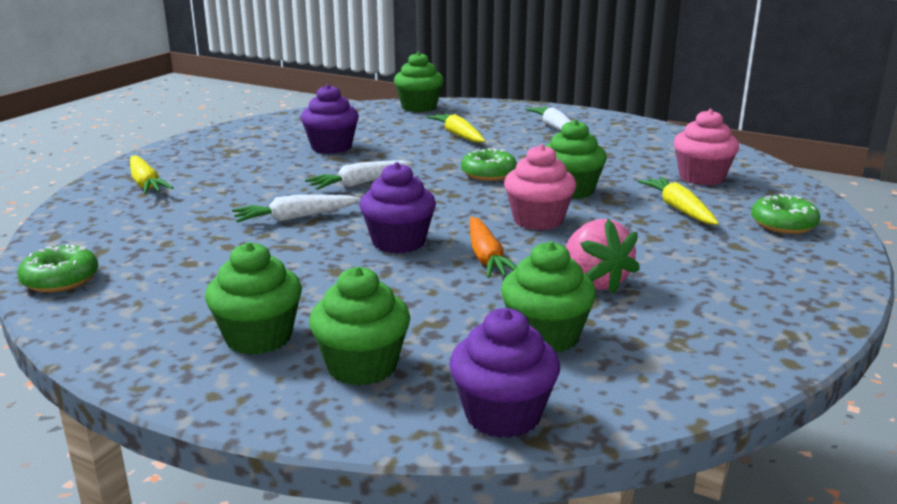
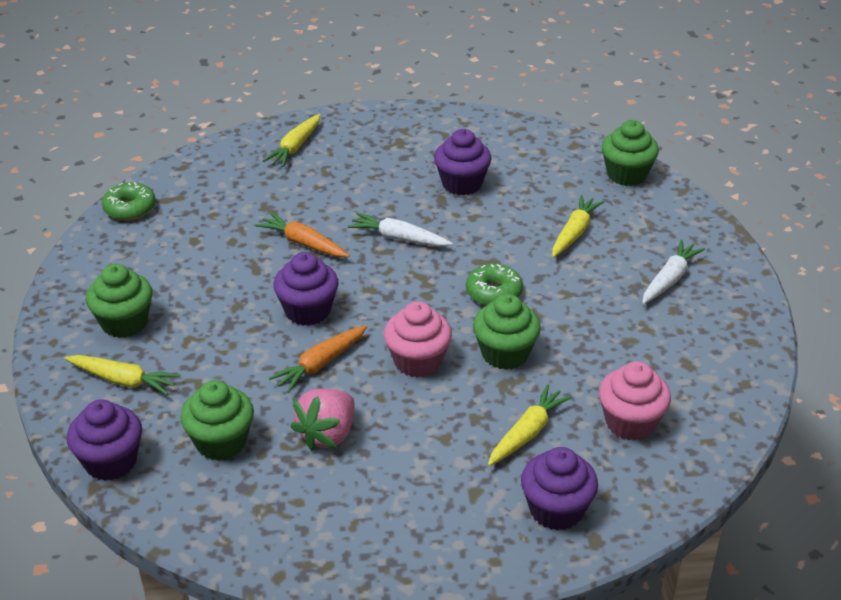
camera: 55 degrees right, 15 degrees up
white carrot [232,195,360,223] -> orange carrot [255,213,350,257]
green cupcake [309,266,410,386] -> yellow carrot [64,355,180,395]
green donut [751,194,820,234] -> purple cupcake [521,447,598,531]

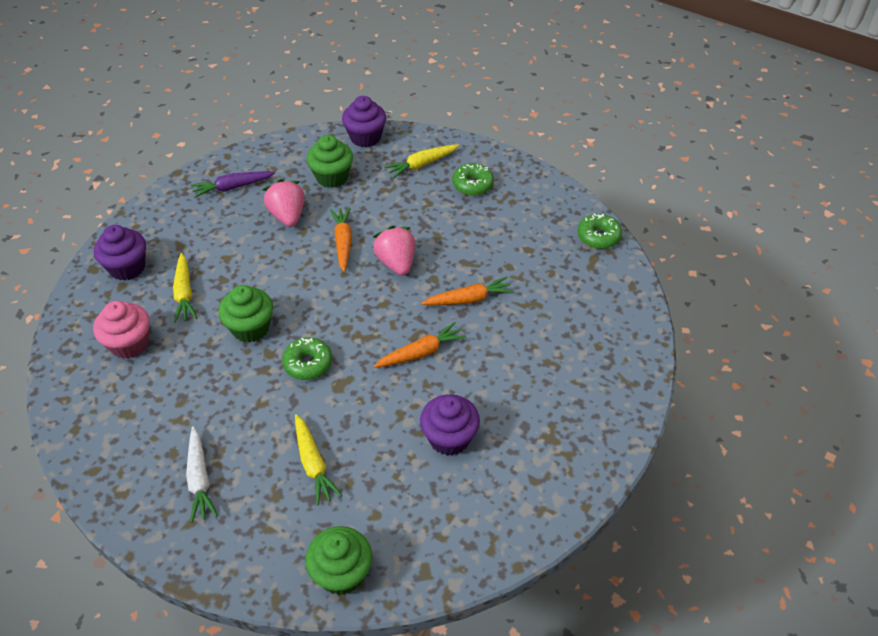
camera: 130 degrees right, 10 degrees up
green cupcake [86,264,153,338] -> green donut [452,163,494,196]
yellow carrot [263,114,321,167] -> none
purple cupcake [273,252,338,326] -> pink strawberry [373,226,415,276]
white carrot [348,212,453,246] -> orange carrot [374,322,466,368]
pink cupcake [384,301,452,378] -> none
none -> purple carrot [191,171,275,198]

